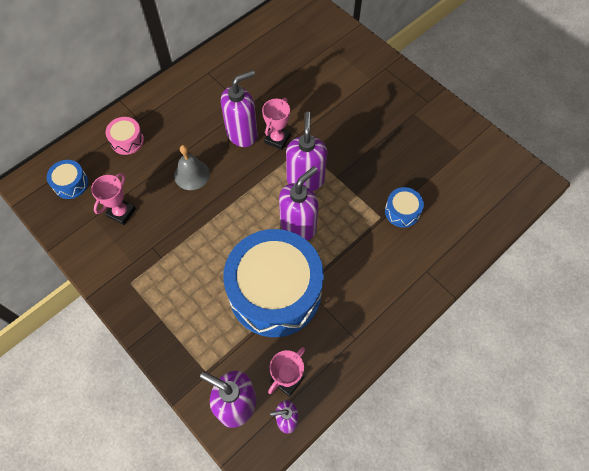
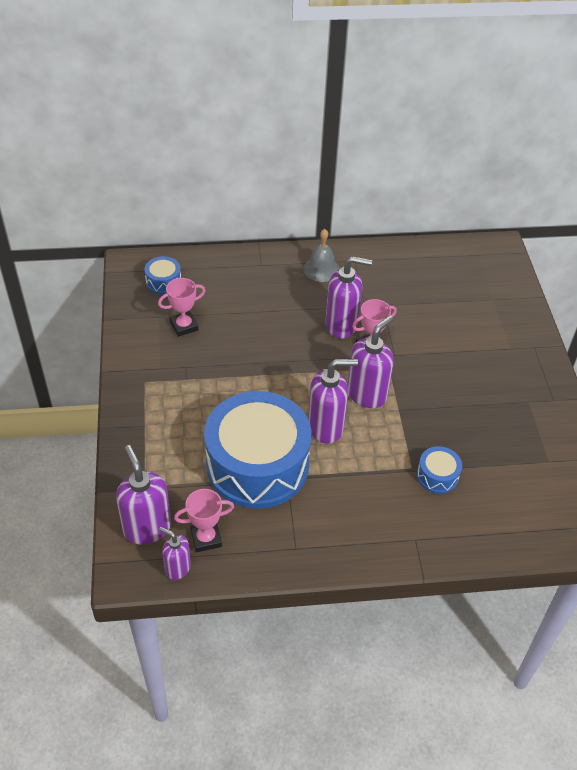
camera: 35 degrees right, 15 degrees down
pink drum [106,117,144,155] -> none
grey bell [174,145,210,190] -> grey bell moved to [304,229,340,282]

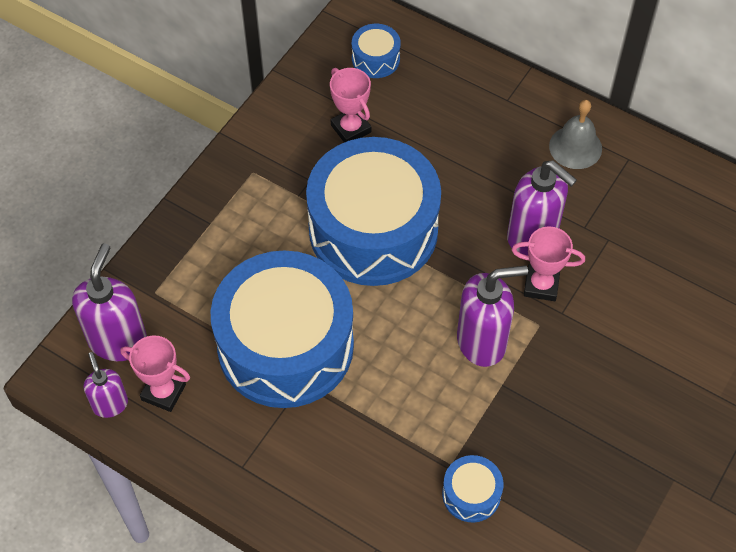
camera: 40 degrees right, 10 degrees up
pink trophy [158,278,206,337] -> pink trophy turned 45 degrees clockwise [330,68,371,143]
purple soap dispenser [308,359,358,444] -> none
none -> blue drum [306,137,441,286]

